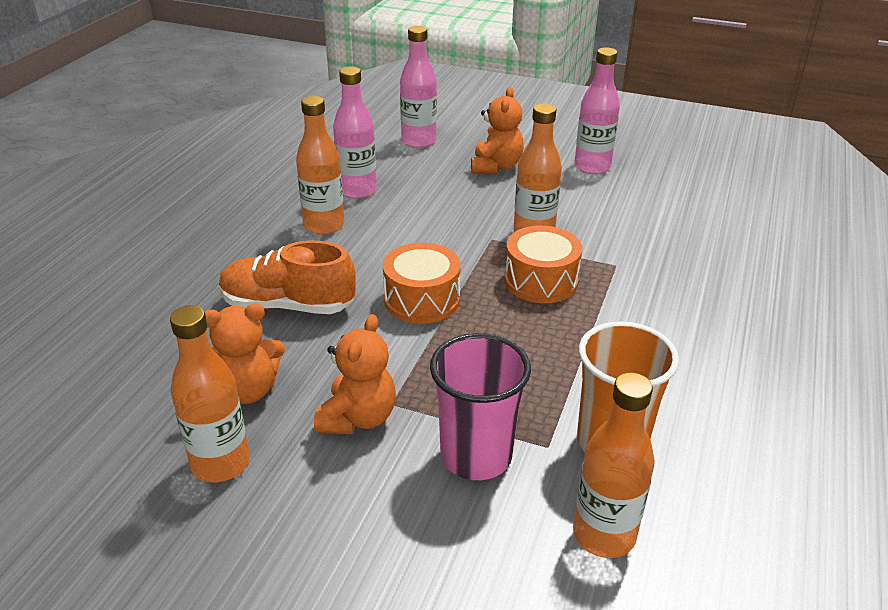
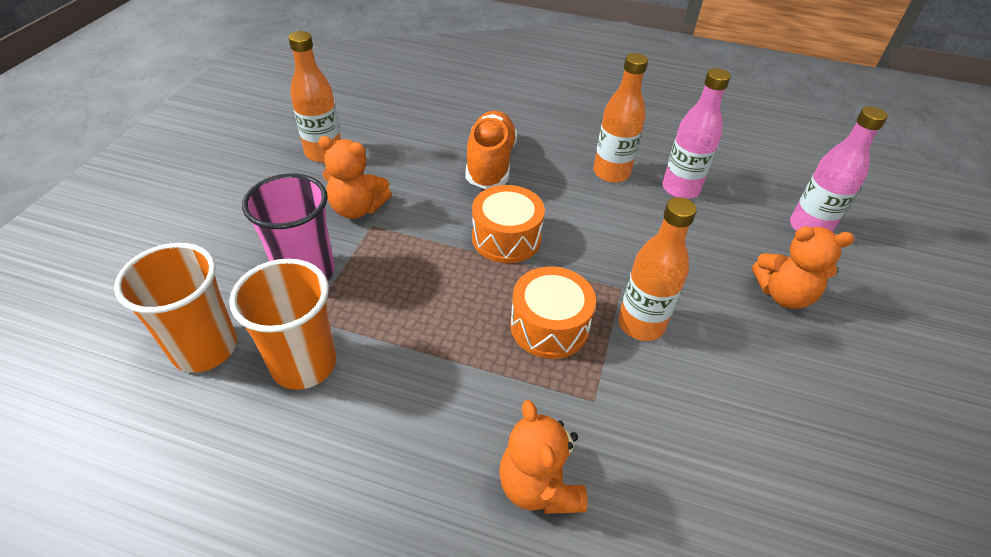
camera: 85 degrees right, 10 degrees up
orange teddy bear [205,303,285,404] -> orange teddy bear moved to [499,400,587,514]
orange bottle [573,373,655,558] -> orange cup [114,243,237,373]
pink bottle [574,47,620,174] -> none

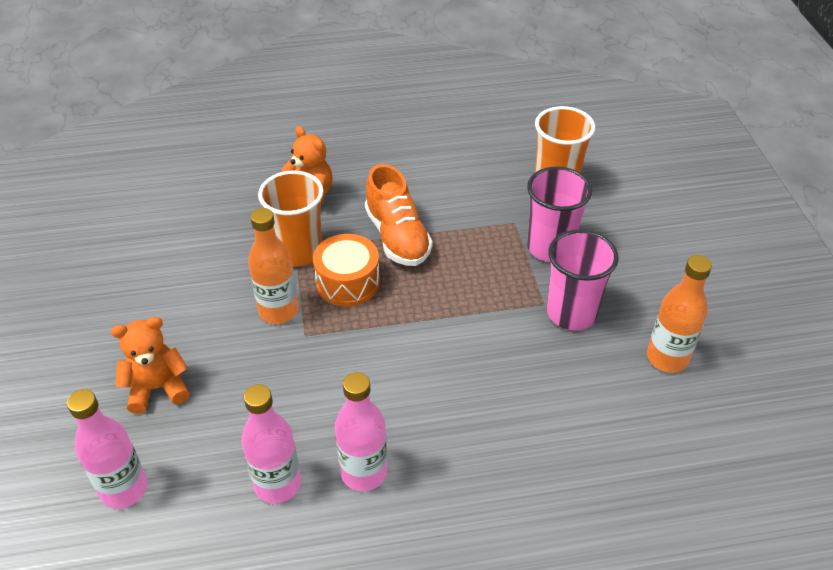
camera: 155 degrees right, 0 degrees up
orange cup [229,259,336,390] -> orange cup moved to [258,171,323,267]
orange teddy bear [318,136,392,219] -> pink cup [547,229,619,330]
orange shoe [466,111,518,189] -> orange shoe moved to [365,164,433,266]
orange drum [472,185,545,263] -> none
orange bottle [593,53,648,183] -> pink bottle [335,372,387,491]

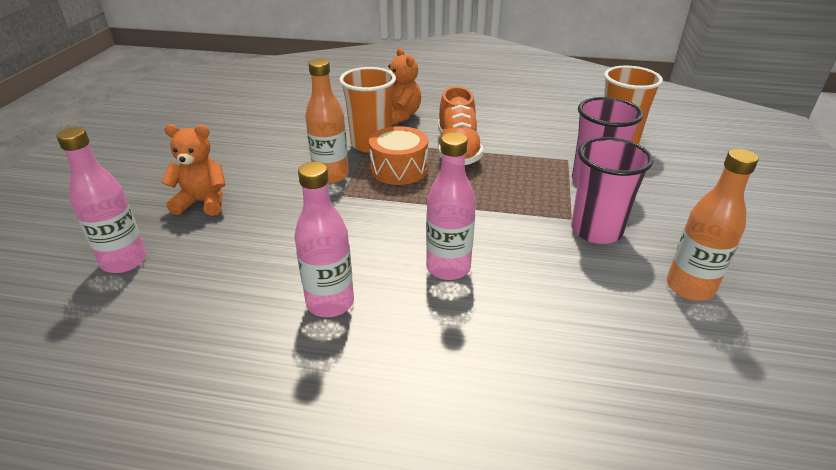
camera: 20 degrees right, 10 degrees down
pink bottle [241,384,301,504] -> pink bottle moved to [426,132,476,280]

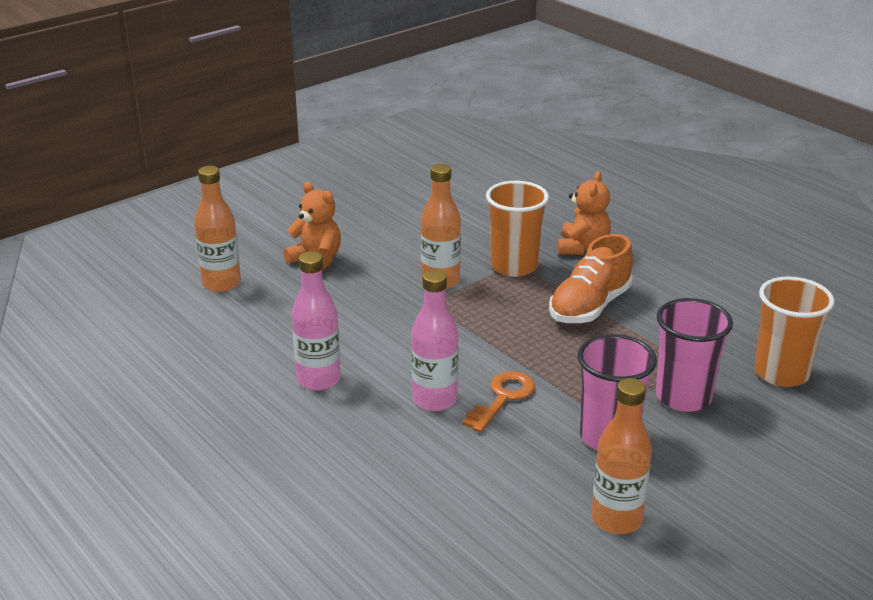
camera: 40 degrees right, 5 degrees down
pink bottle [56,127,147,273] -> orange bottle [194,166,241,292]
orange drum [369,126,428,185] -> none
none -> orange key [463,371,535,433]

